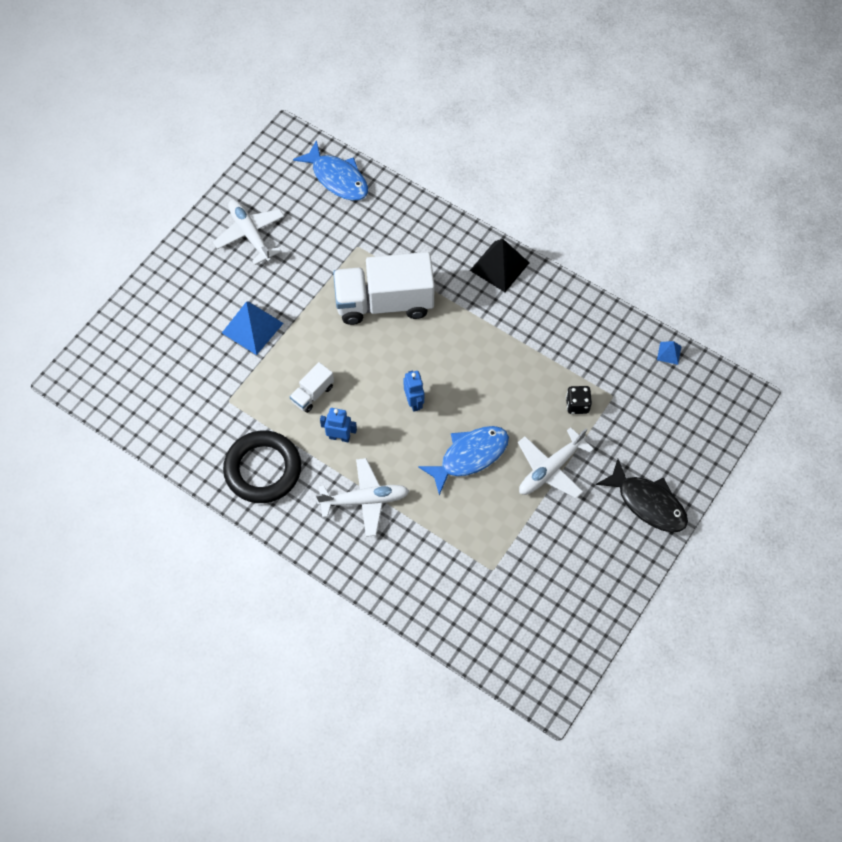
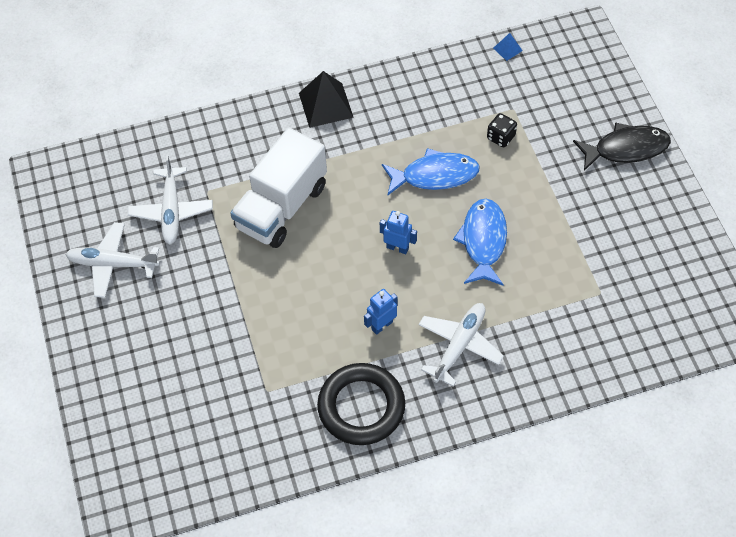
camera: 50 degrees left, 5 degrees down
blue pyramid [222,302,283,355] -> none
white truck [289,362,334,413] -> none
blue fish [293,140,368,201] -> blue fish moved to [382,148,480,196]
white plane [518,427,594,499] -> white plane moved to [128,155,213,244]

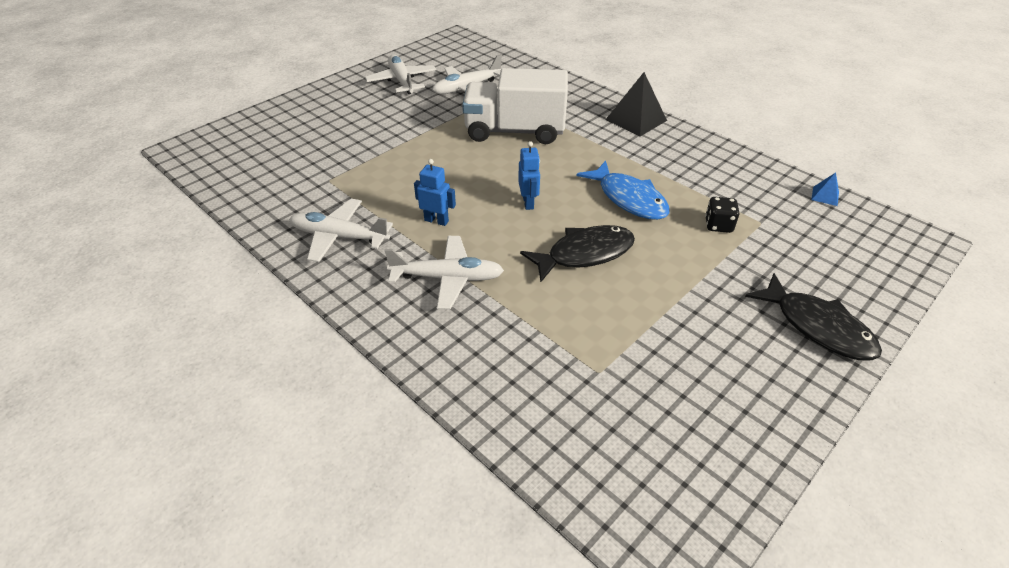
camera: 60 degrees right, 15 degrees down
black ring [317,363,405,445] -> white plane [289,199,393,262]
blue fish [453,199,507,286] -> black fish [520,225,635,282]

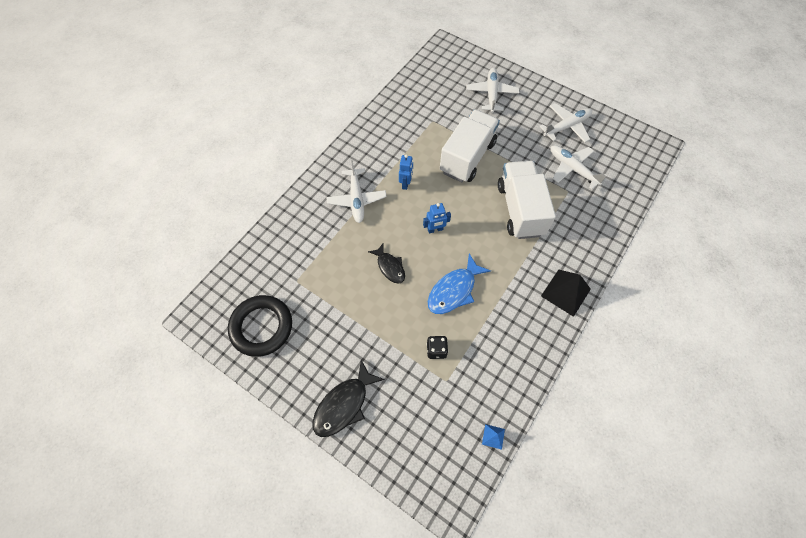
camera: 80 degrees right, 20 degrees up
white plane [289,199,393,262] -> white plane moved to [466,68,519,113]
black fish [520,225,635,282] -> black fish [368,244,405,284], size x0.65
none -> black ring [228,295,292,357]
none -> white truck [440,110,500,182]

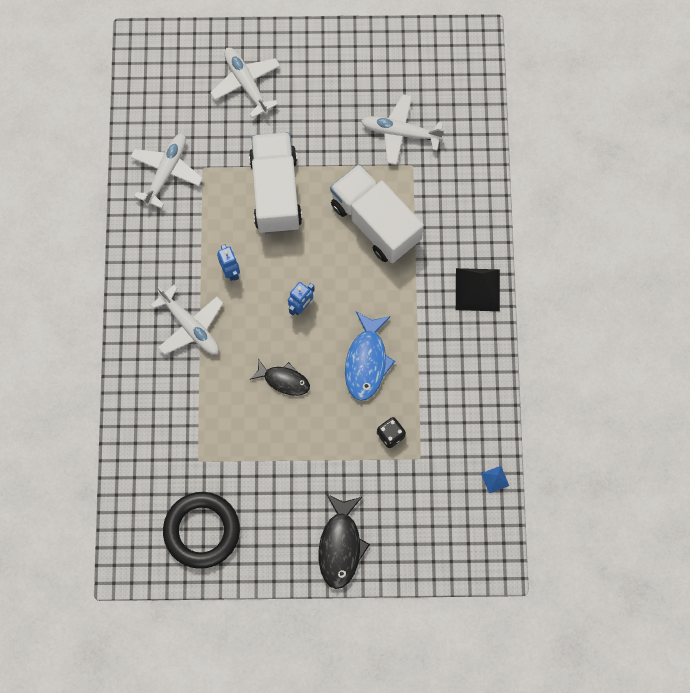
camera: 35 degrees left, 10 degrees up
white plane [539,103,592,142] -> white plane moved to [130,133,203,209]

